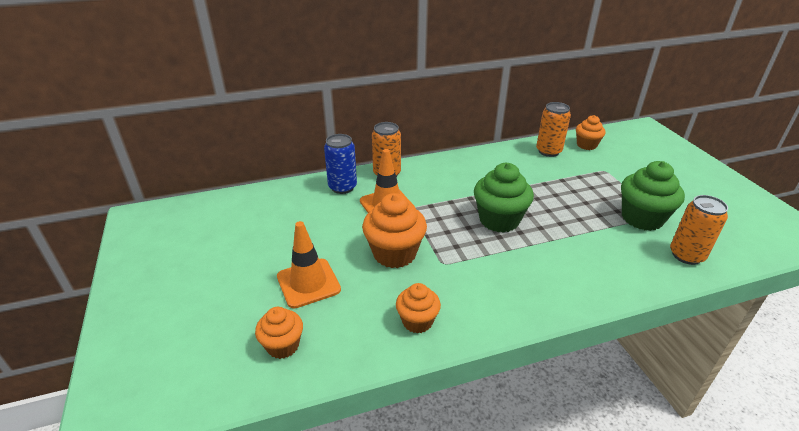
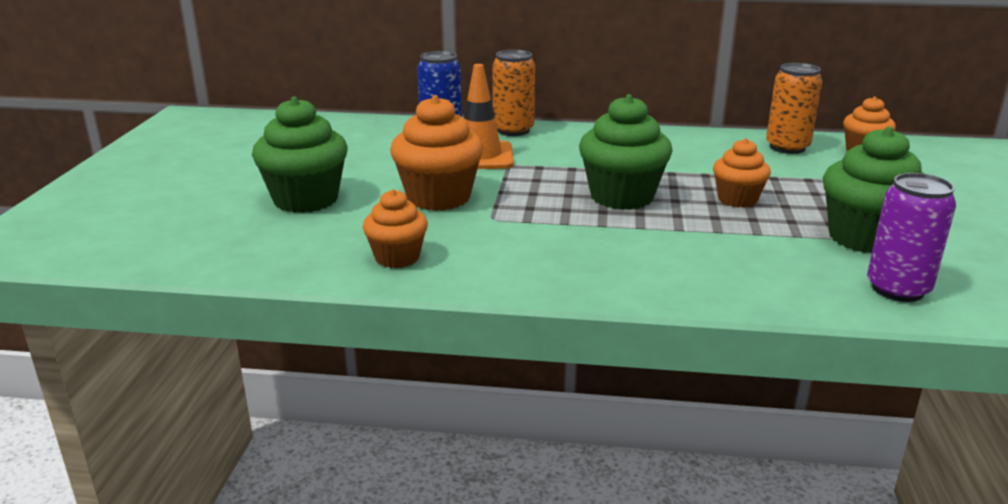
camera: 25 degrees right, 10 degrees down
orange cupcake [255,307,303,359] -> orange cupcake moved to [713,138,771,208]
orange traffic cone [277,221,341,308] -> green cupcake [252,97,347,213]
orange can [670,195,728,265] -> purple can [867,173,956,302]

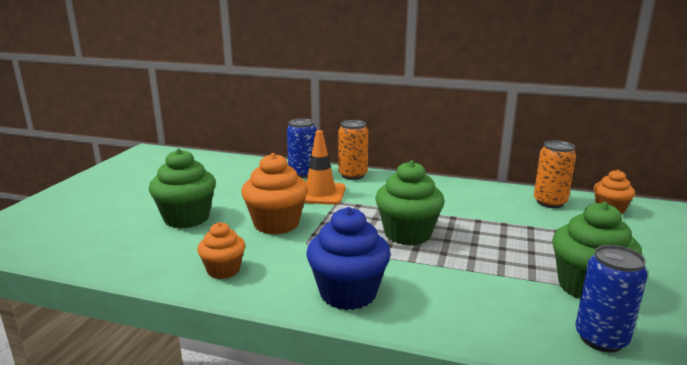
camera: 10 degrees right, 5 degrees down
orange cupcake [713,138,771,208] -> none
purple can [867,173,956,302] -> blue can [575,245,648,352]
none -> blue cupcake [306,207,391,310]

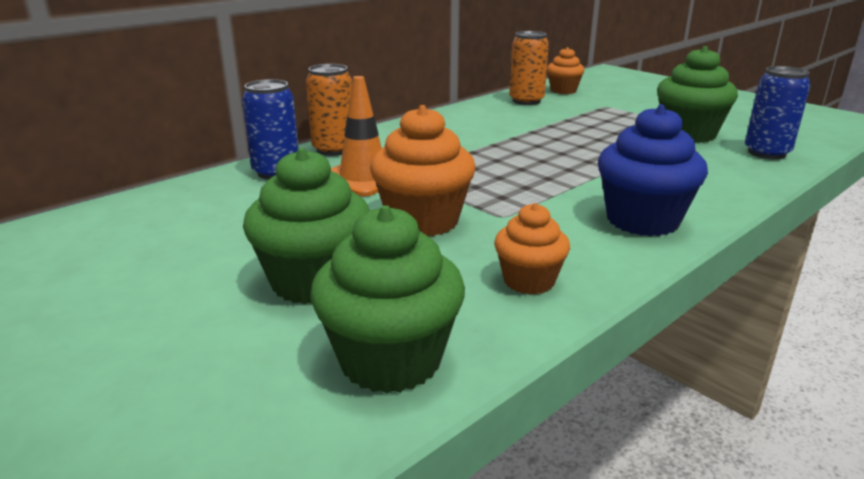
camera: 60 degrees left, 5 degrees up
green cupcake [375,161,445,245] -> green cupcake moved to [311,205,465,394]

